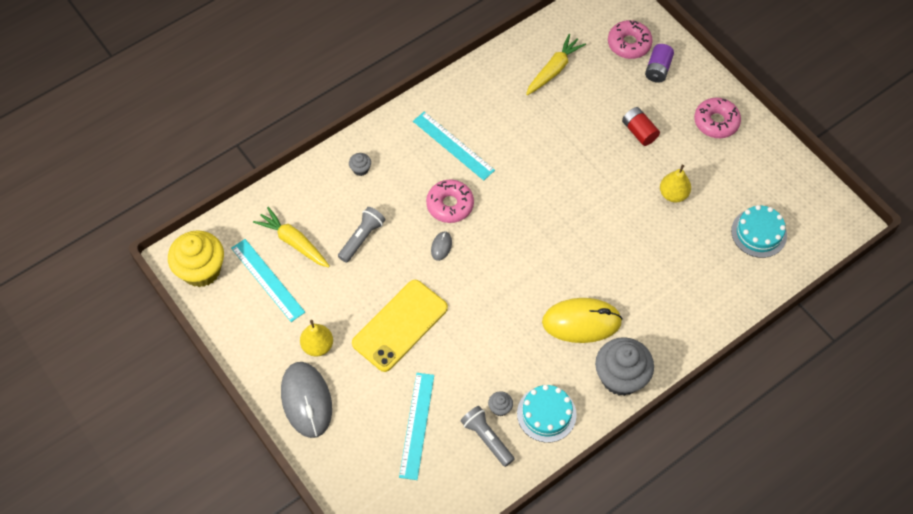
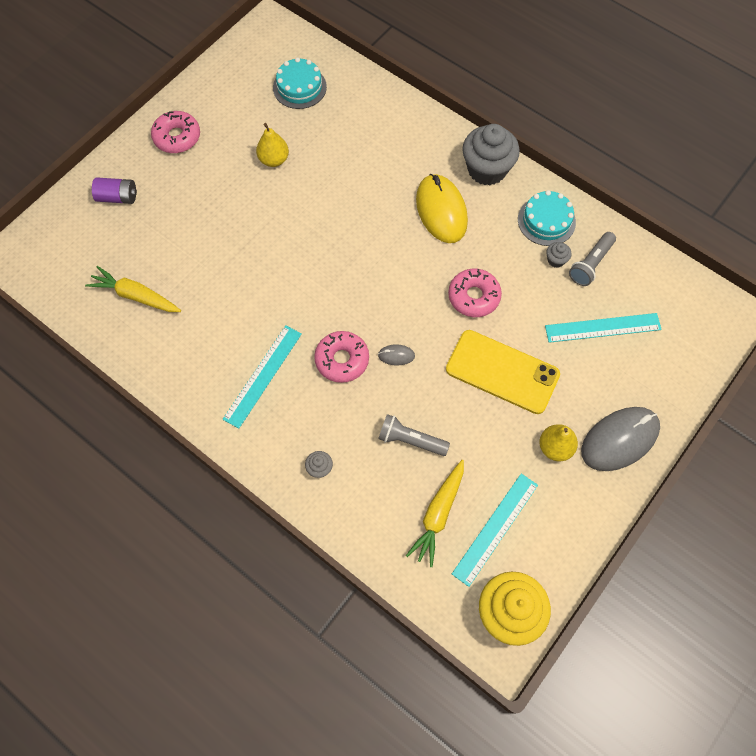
camera: 105 degrees left, 5 degrees up
pink donut [608,20,653,59] -> pink donut moved to [448,268,502,317]
red battery [622,107,660,146] -> none

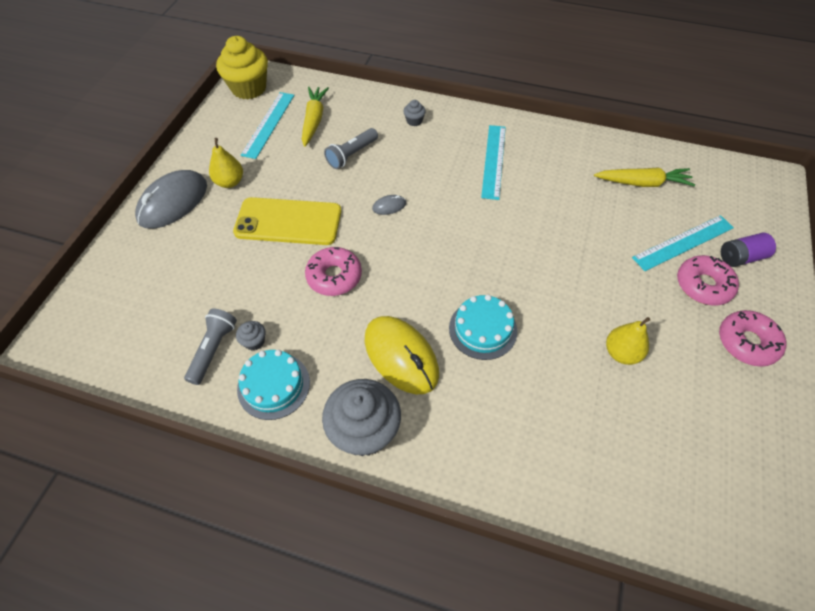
camera: 160 degrees right, 10 degrees down
turquoise cake [273,57,327,109] -> turquoise cake moved to [449,295,517,360]
pink donut [314,331,369,383] -> pink donut moved to [677,255,739,305]
grey flashlight [378,414,450,456] -> grey flashlight turned 135 degrees clockwise [324,128,378,169]
turquoise ruler [545,313,662,343] -> turquoise ruler moved to [632,215,734,271]

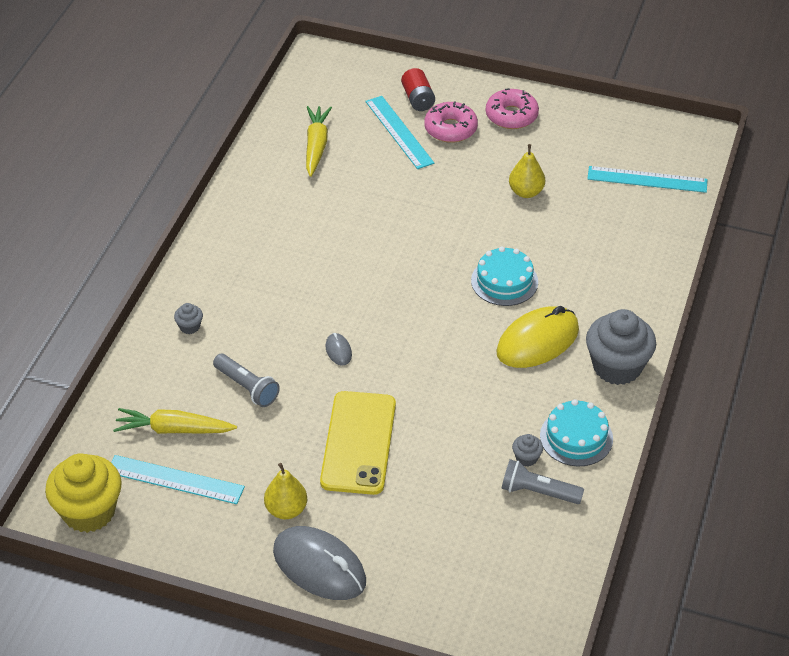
camera: 90 degrees left, 10 degrees down
pink donut [305,247,362,296] -> none
turquoise ruler [481,125,506,200] -> turquoise ruler moved to [587,166,707,193]
purple battery [721,233,776,267] -> red battery [401,68,435,111]

